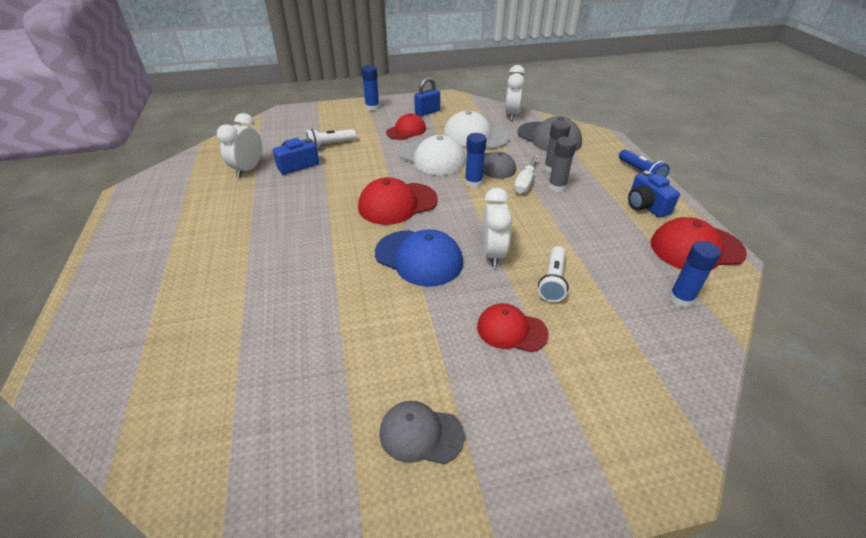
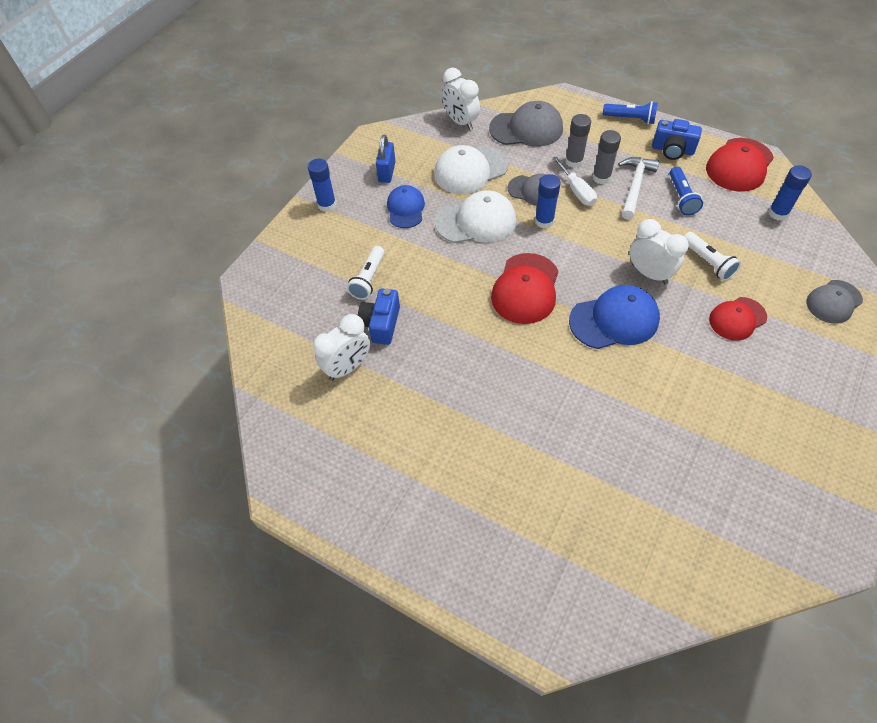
camera: 45 degrees left, 15 degrees up
white clock [217,113,262,178] -> white clock turned 105 degrees counterclockwise [313,314,370,381]
grey cap [379,401,464,464] -> grey cap moved to [806,280,863,324]
red cap [386,113,426,140] -> blue cap [387,185,425,228]
none -> white hammer [618,157,660,220]
none -> blue flashlight [669,167,703,215]

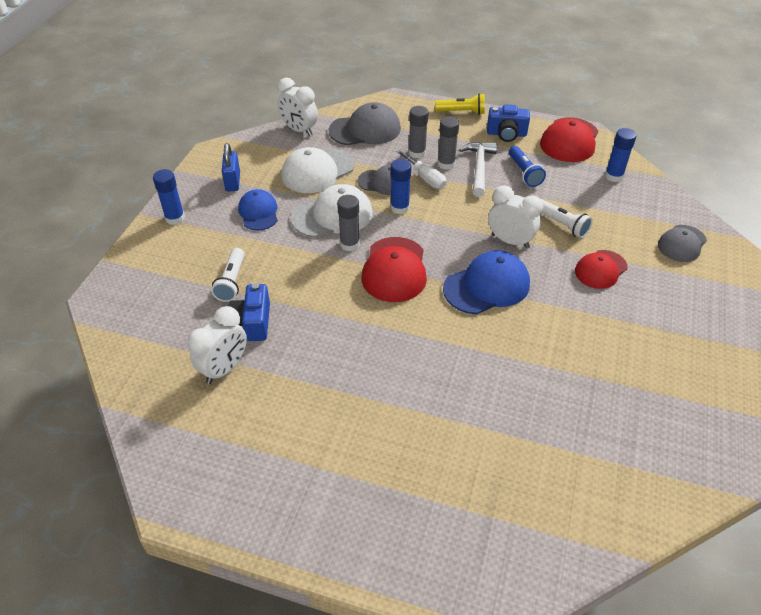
camera: 15 degrees left, 10 degrees down
blue flashlight [603,101,658,124] -> yellow flashlight [435,93,485,115]
none -> grey glue stick [337,195,360,251]

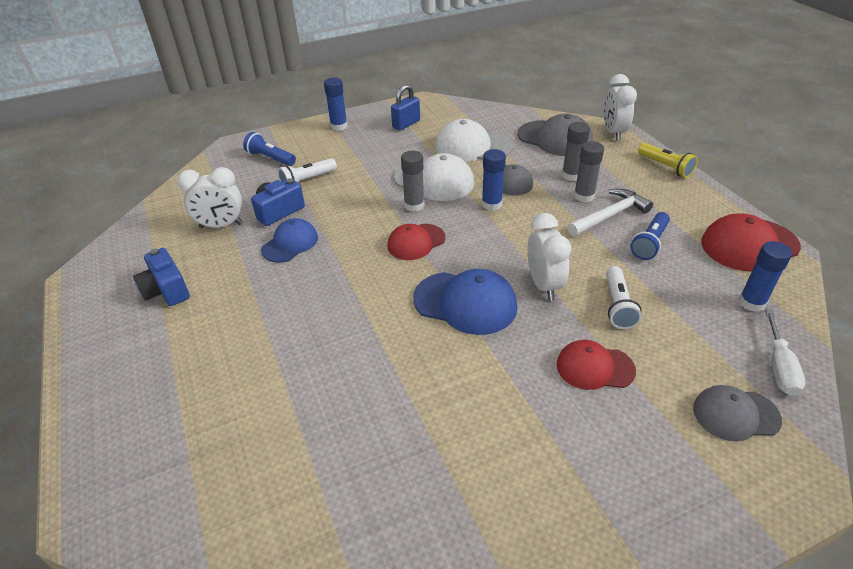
camera: 50 degrees right, 5 degrees down
blue cap [238,189,278,230] -> blue cap moved to [261,218,318,263]
white clock [277,78,318,136] -> white clock moved to [604,74,637,141]
red cap [361,237,427,302] -> red cap [387,224,445,260], size x0.65
white screwdriver [396,149,447,189] -> white screwdriver moved to [765,310,806,396]
blue camera [487,104,530,142] -> blue camera moved to [133,248,190,306]
none -> blue flashlight [243,132,296,166]

